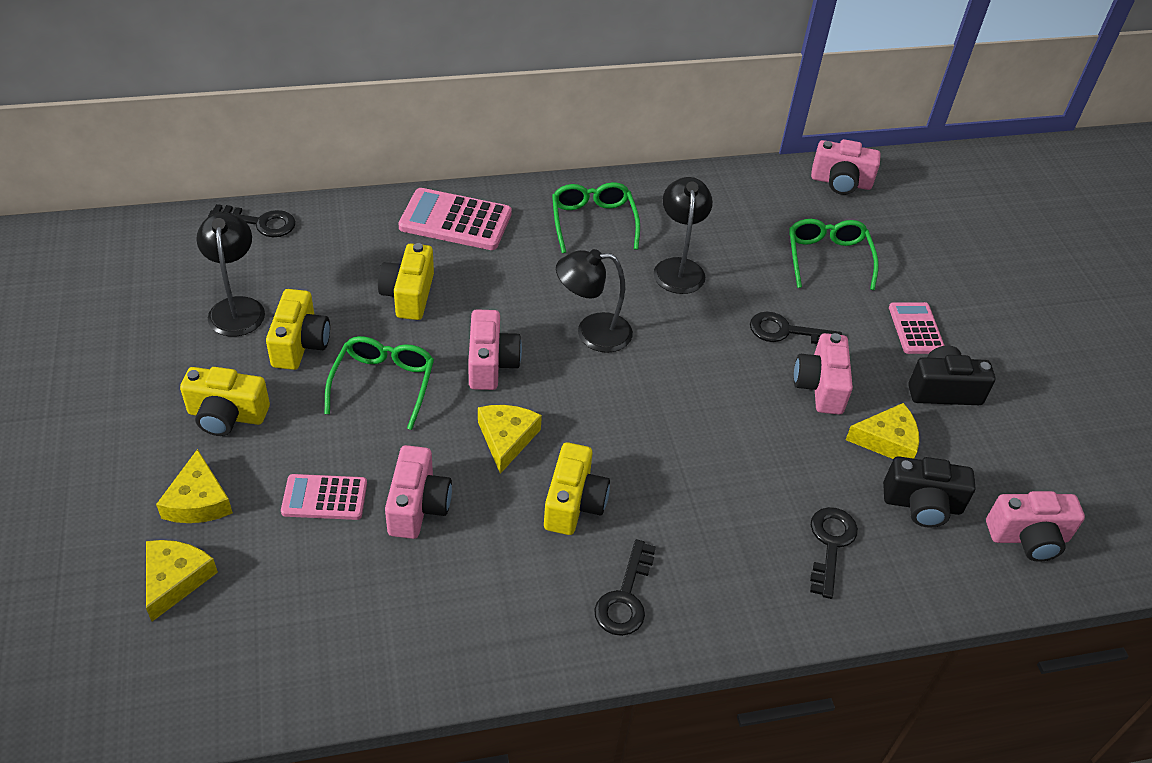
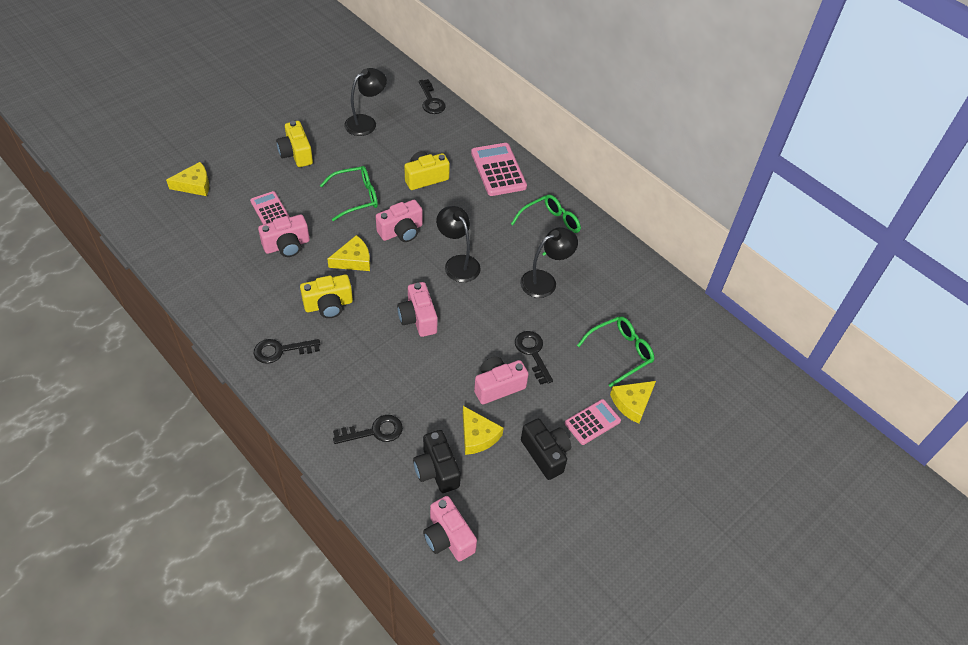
camera: 60 degrees right, 5 degrees up
yellow cheese [156,449,233,523] -> yellow cheese moved to [610,381,656,424]
yellow camera [266,289,330,370] -> none
pink camera [811,139,881,195] -> pink camera moved to [397,282,437,337]

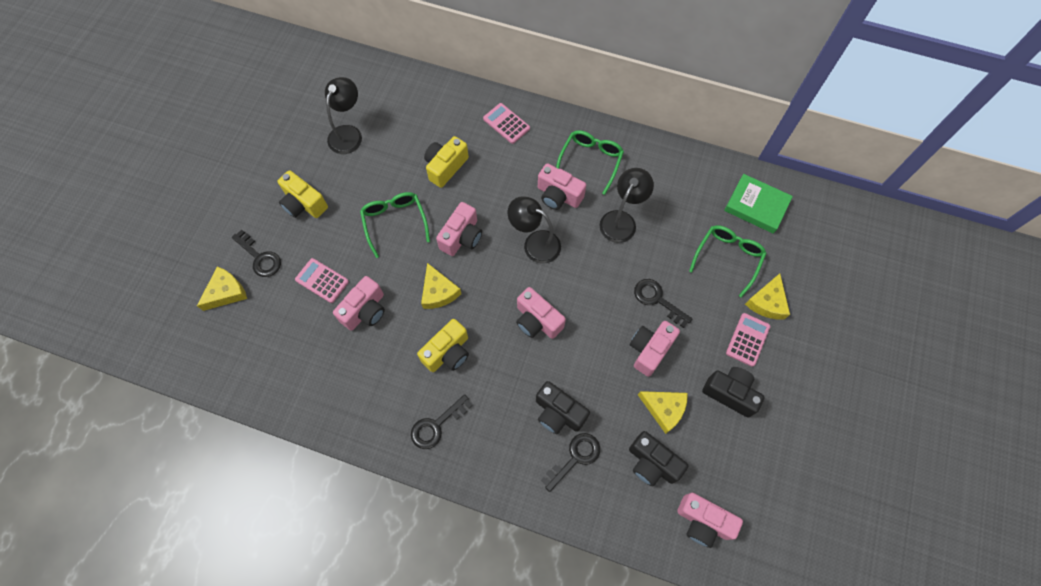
camera: 25 degrees left, 15 degrees up
green glasses [320,166,378,221] -> green glasses turned 60 degrees counterclockwise [360,192,430,258]
yellow cheese [327,235,370,271] -> yellow cheese turned 120 degrees clockwise [421,263,461,309]
black key [419,79,446,114] -> black key moved to [232,230,281,277]
pink calculator [471,143,527,196] -> pink calculator [483,103,530,144], size x0.63
none -> black camera [536,381,590,434]
none -> pink camera [538,163,586,210]
none -> green book [724,174,793,234]

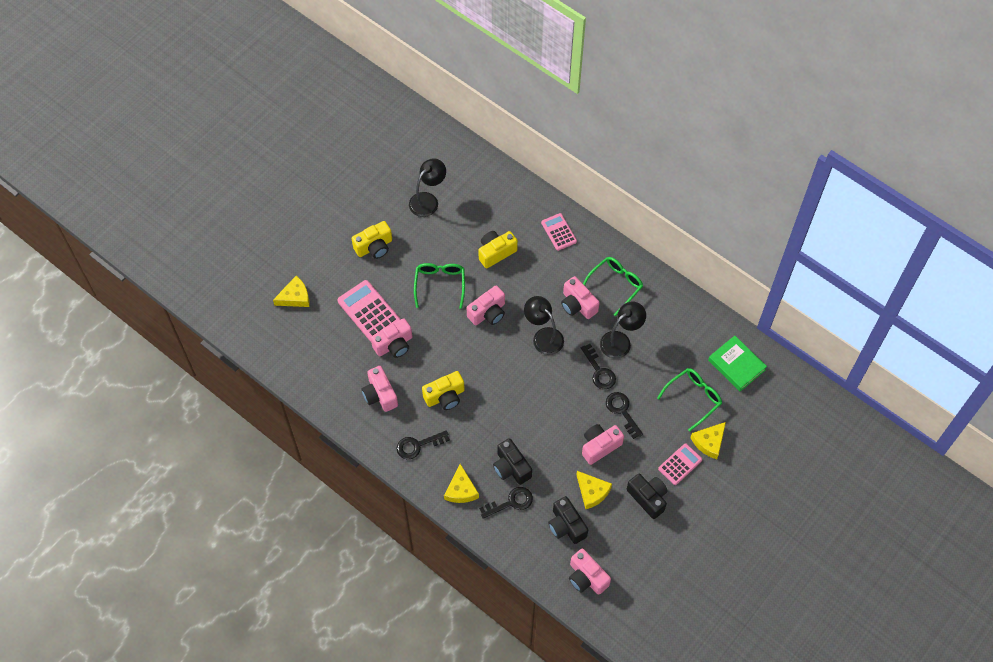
camera: 20 degrees right, 5 degrees down
black key [232,230,281,277] -> black key moved to [581,344,616,389]
yellow camera [278,170,328,218] -> yellow camera turned 90 degrees counterclockwise [351,221,392,259]
pink calculator [295,258,349,303] -> pink calculator [337,280,401,342], size x1.60
yellow cheese [421,263,461,309] -> yellow cheese moved to [444,464,479,503]
pink camera [516,287,566,339] -> pink camera moved to [361,366,398,412]

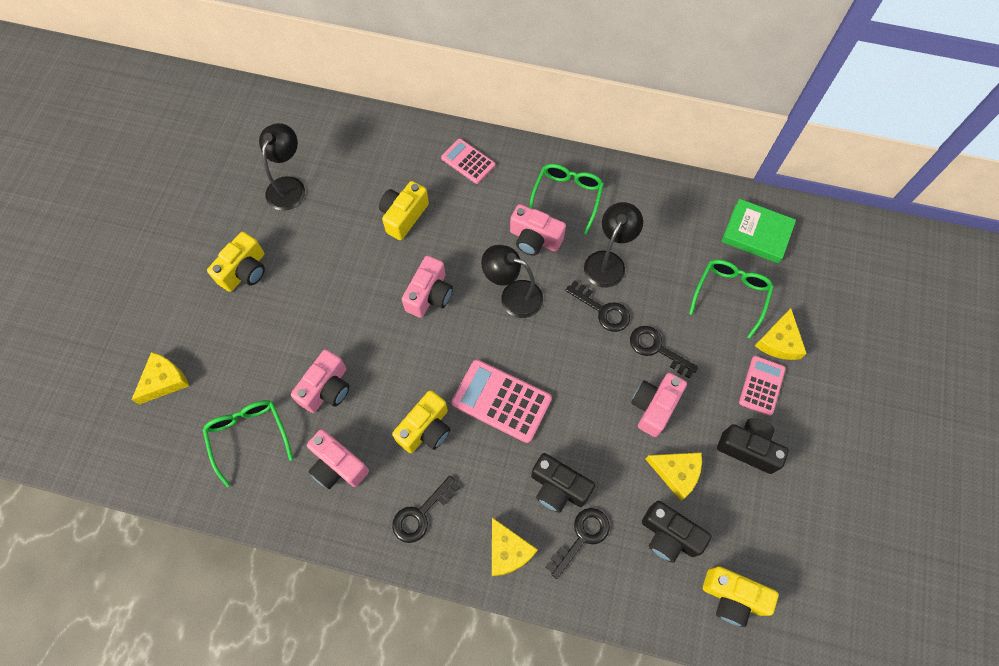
camera: 25 degrees left, 5 degrees up
pink calculator [337,280,401,342] -> pink calculator moved to [451,360,552,443]
green glasses [414,263,465,309] -> green glasses moved to [202,400,293,487]
pink camera [569,549,611,595] -> yellow camera [703,566,779,627]

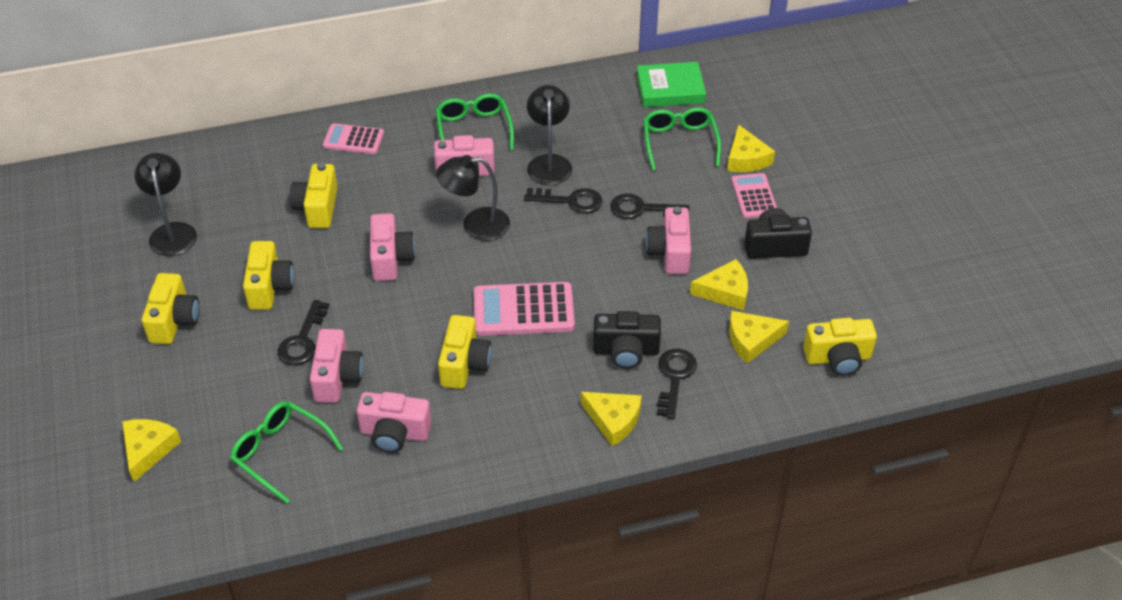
camera: 30 degrees left, 20 degrees down
black key [392,476,460,543] -> black key moved to [277,300,329,366]
black camera [642,501,711,563] -> yellow cheese [729,311,789,363]
none -> yellow camera [243,241,294,310]

